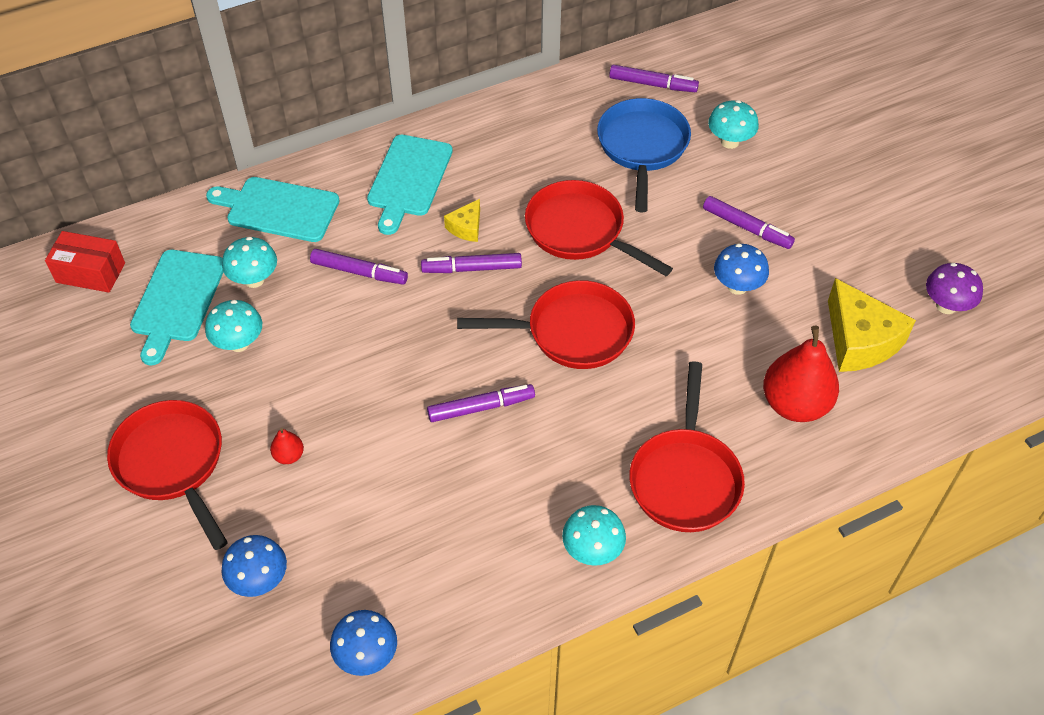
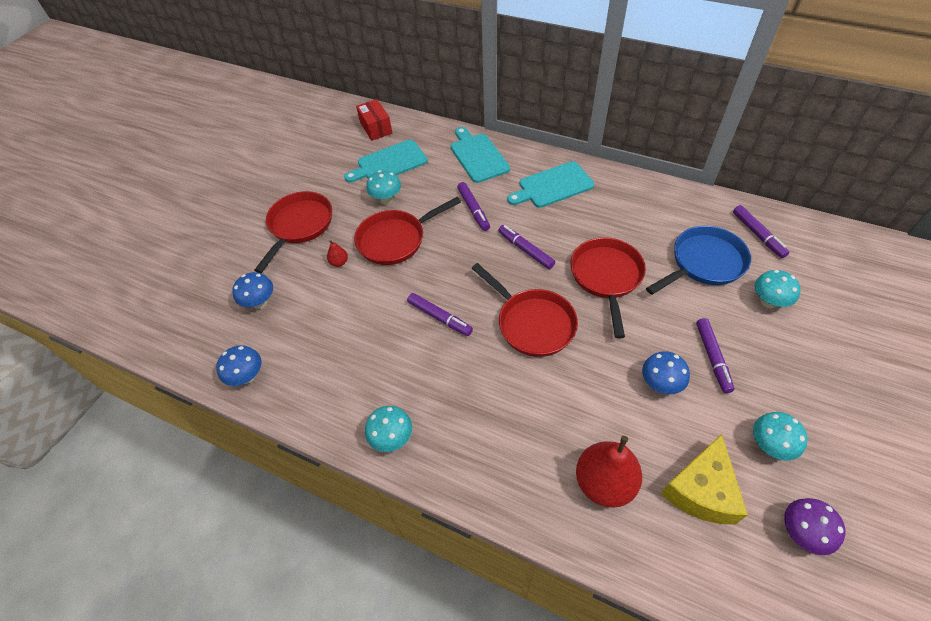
camera: 55 degrees right, 0 degrees up
turquoise mushroom [222,237,277,288] -> turquoise mushroom moved to [753,412,808,460]
yellow cheese [444,199,480,242] -> none
red pan [629,361,745,532] -> red pan moved to [354,197,461,265]

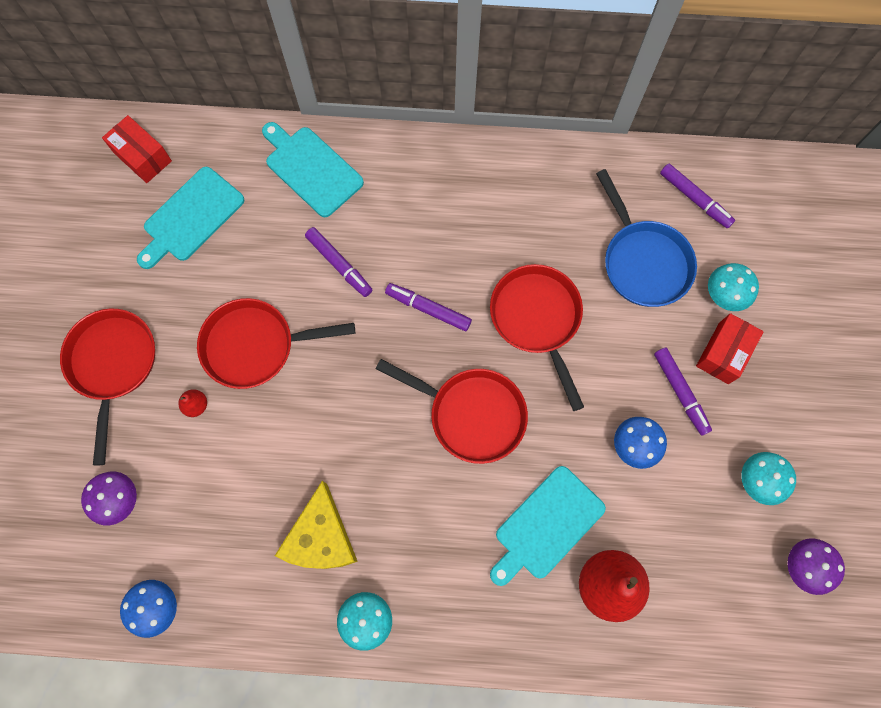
camera: 25 degrees left, 20 degrees up
blue mushroom [232,272,273,309] -> purple mushroom [81,472,137,525]
red pan [354,197,461,265] -> red pan turned 45 degrees clockwise [197,298,355,389]
turquoise mushroom [366,170,401,204] -> none
purple marker [407,293,473,336] -> none
turquoise cutting board [507,161,594,208] -> turquoise cutting board moved to [490,466,606,586]
blue pan [646,226,751,295] -> blue pan turned 120 degrees clockwise [596,169,697,307]
yellow cheese [661,434,748,525] -> yellow cheese moved to [275,481,358,569]
none -> red box [696,313,764,384]

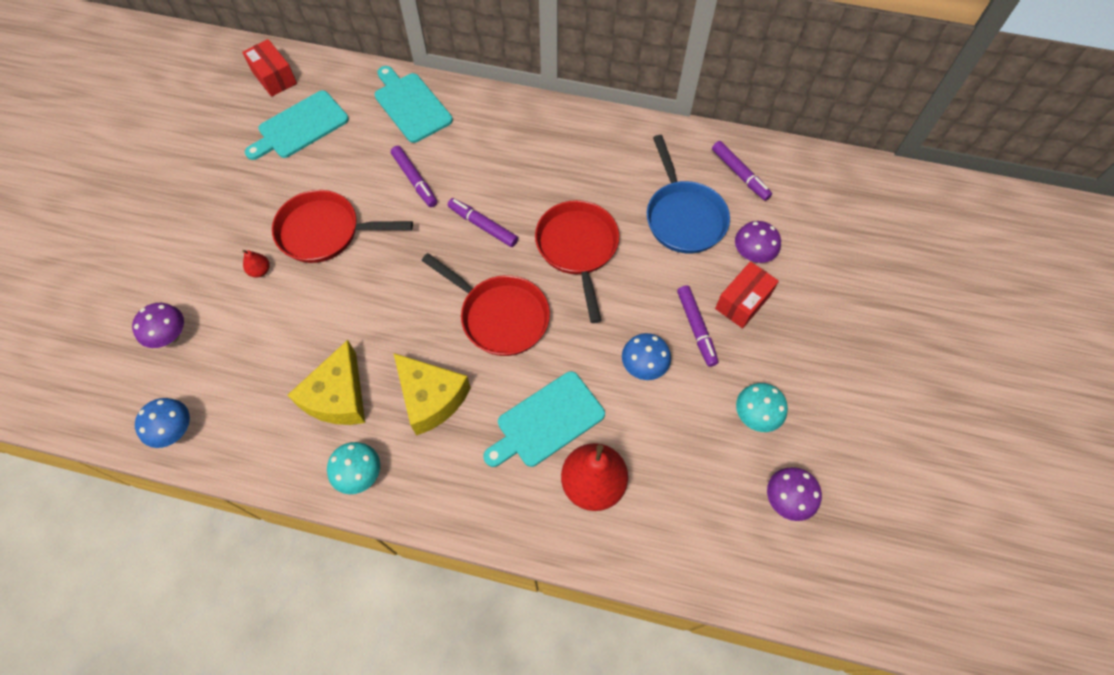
camera: 10 degrees right, 10 degrees down
red pan [60,309,155,465] -> none
turquoise mushroom [708,263,759,311] -> purple mushroom [735,221,781,263]
none -> yellow cheese [394,353,471,436]

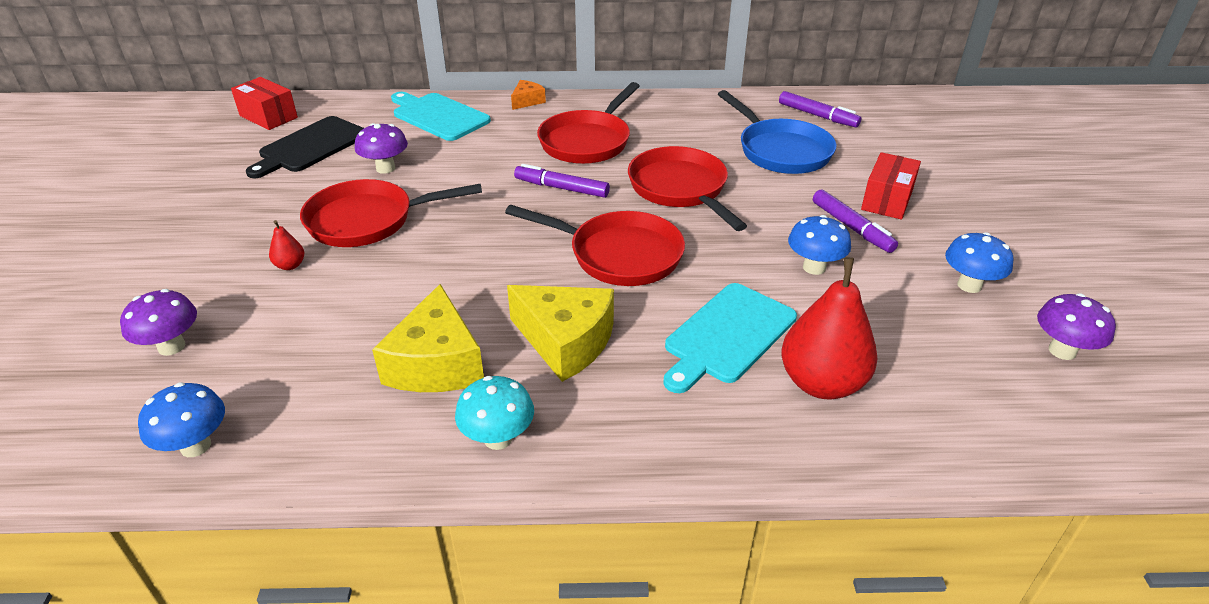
camera: 15 degrees left, 25 degrees down
turquoise cutting board [245,91,349,160] -> black cutting board [246,116,364,178]
purple marker [391,146,437,207] -> none
purple mushroom [735,221,781,263] -> purple mushroom moved to [355,123,408,174]
turquoise mushroom [736,383,788,432] -> blue mushroom [945,232,1014,293]
none -> orange cheese [511,80,546,110]
none -> red pan [537,82,639,164]

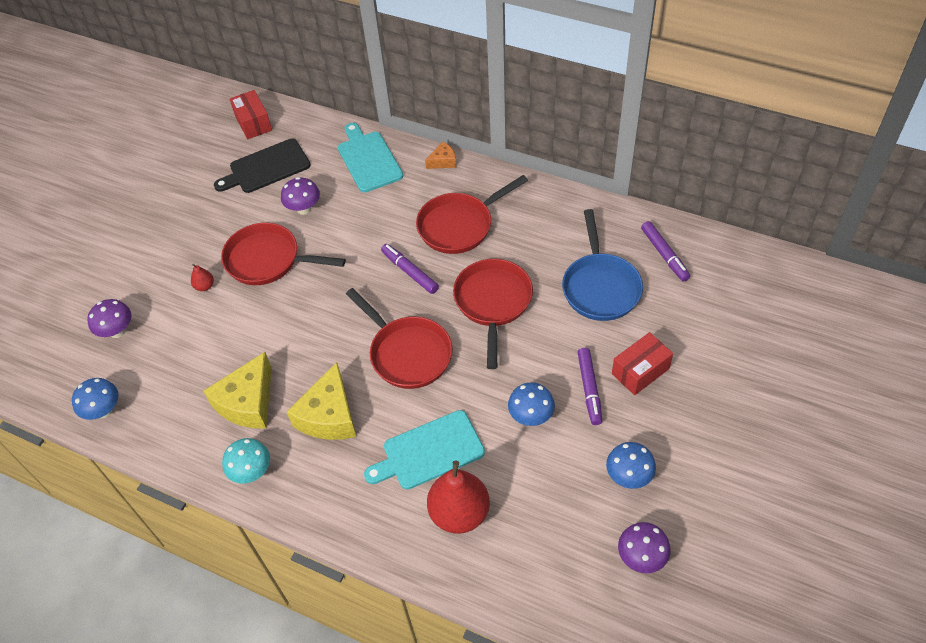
camera: 30 degrees right, 15 degrees up
yellow cheese [507,285,614,382] -> yellow cheese turned 45 degrees clockwise [287,362,356,440]

